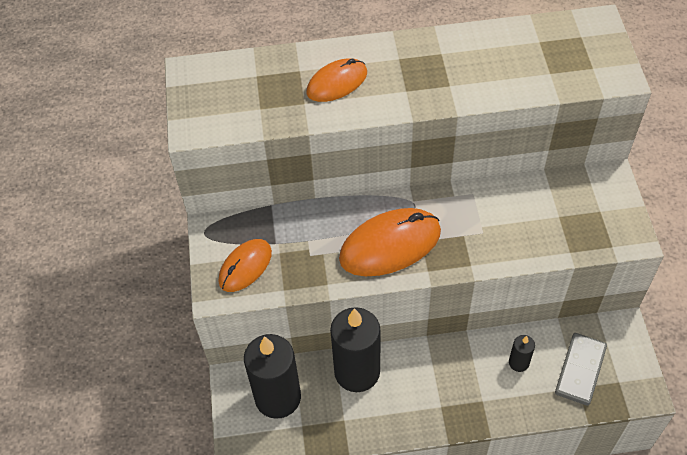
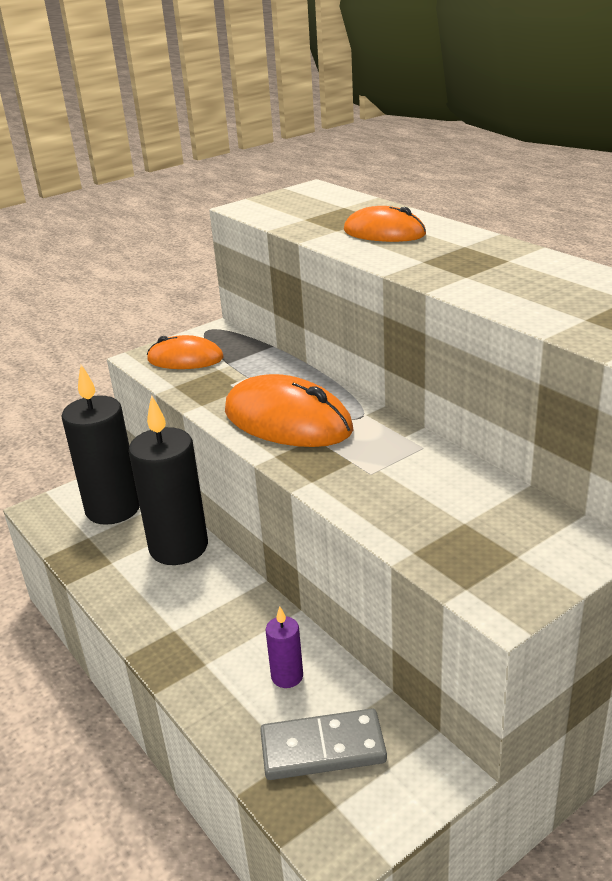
camera: 60 degrees right, 25 degrees down
black candle [509,335,535,372] -> purple candle [266,606,303,688]

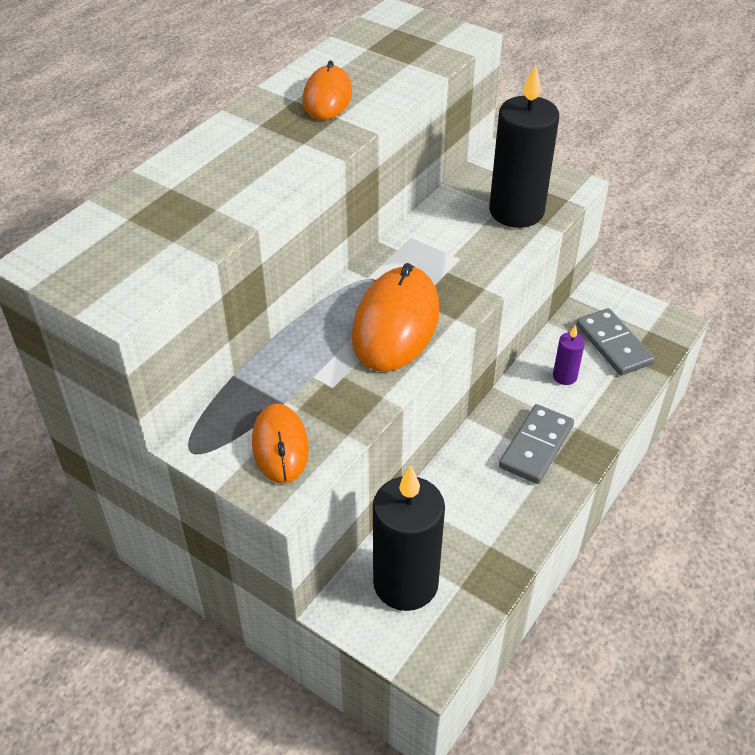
camera: 110 degrees left, 15 degrees up
black candle [129,395,208,565] -> black candle moved to [489,63,559,228]
orange mouse [344,206,426,242] -> orange mouse moved to [302,60,352,120]
none -> grey domino [499,404,574,484]

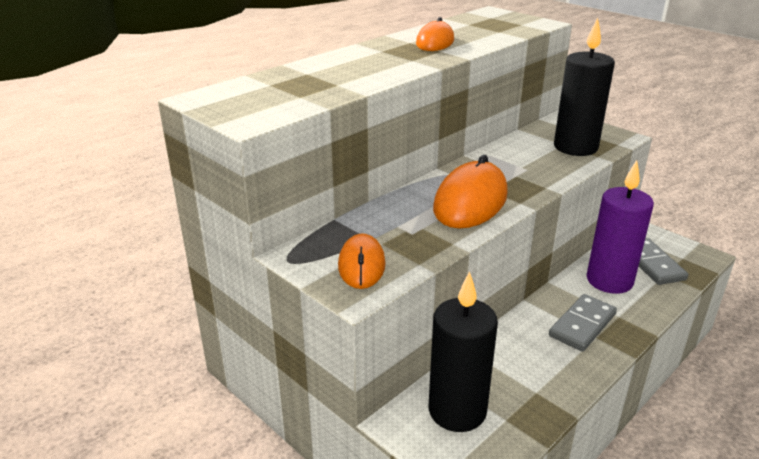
camera: 10 degrees right, 15 degrees down
purple candle [553,325,585,385] -> purple candle [587,160,654,294], size x2.23

